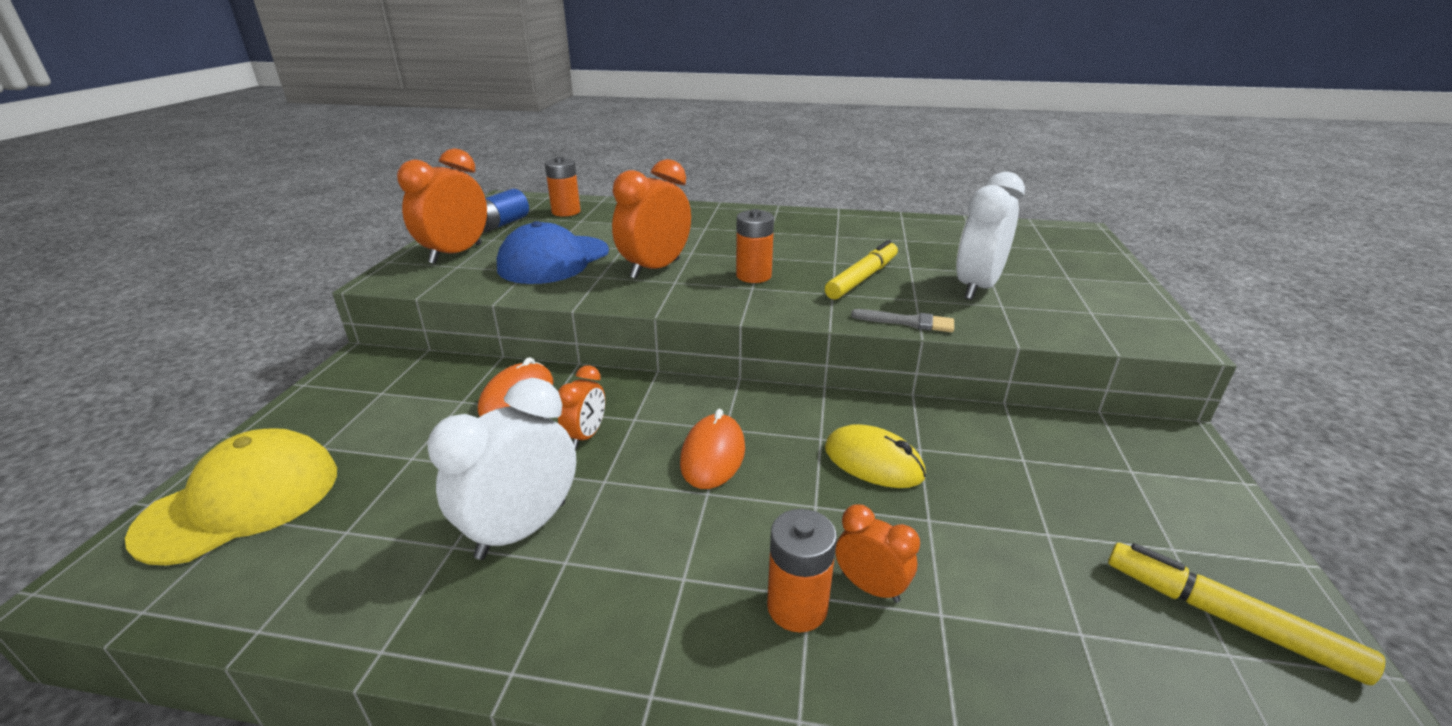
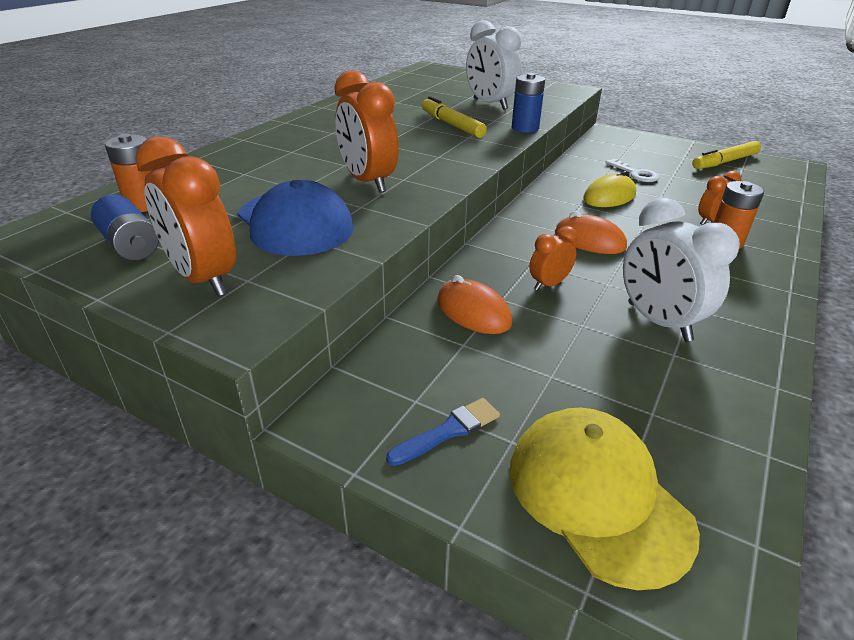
camera: 70 degrees left, 5 degrees up
orange clock [558,365,605,449] -> orange clock turned 75 degrees counterclockwise [529,226,578,290]
orange battery [736,209,774,283] -> none
grey brush [851,309,954,332] -> blue battery [512,73,545,133]
none -> blue brush [386,398,500,466]
none -> white key [606,159,659,182]

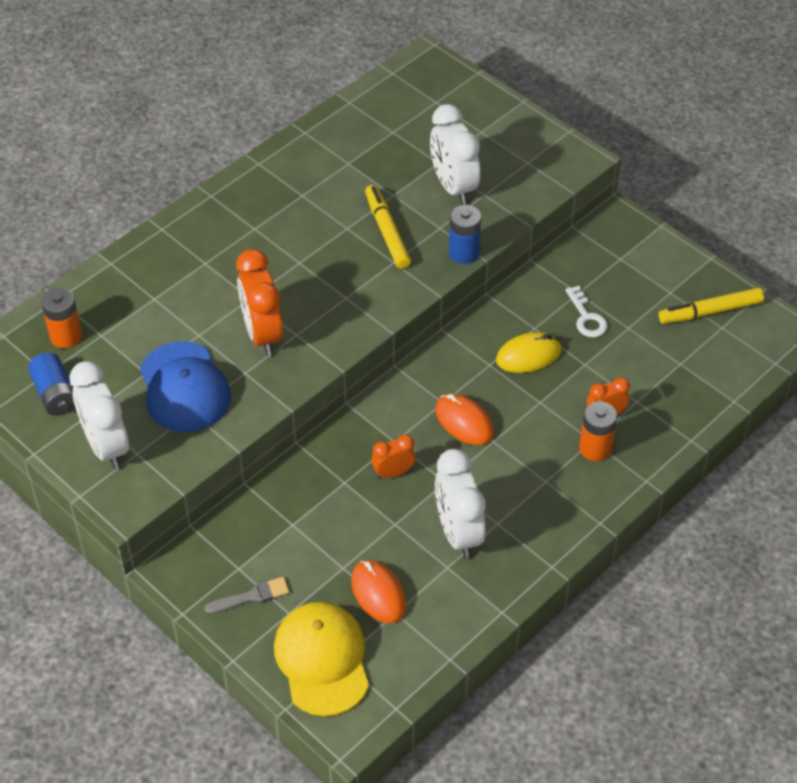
camera: 15 degrees right, 15 degrees up
orange clock [135,136,236,296] -> white clock [69,361,129,469]
blue brush [386,398,500,466] -> grey brush [205,577,289,614]
orange mouse [437,275,512,334] -> orange mouse moved to [351,560,406,623]

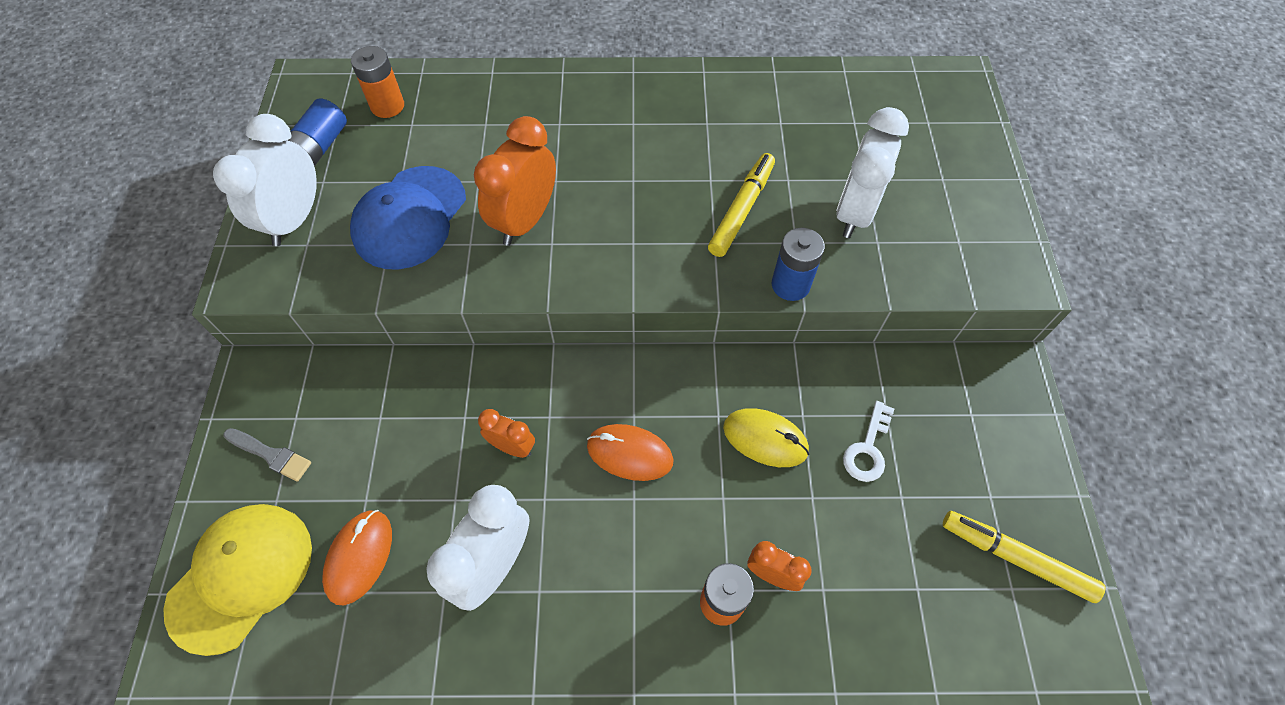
camera: 45 degrees right, 10 degrees up
orange mouse [435,393,494,445] -> orange mouse turned 75 degrees counterclockwise [587,424,674,481]

